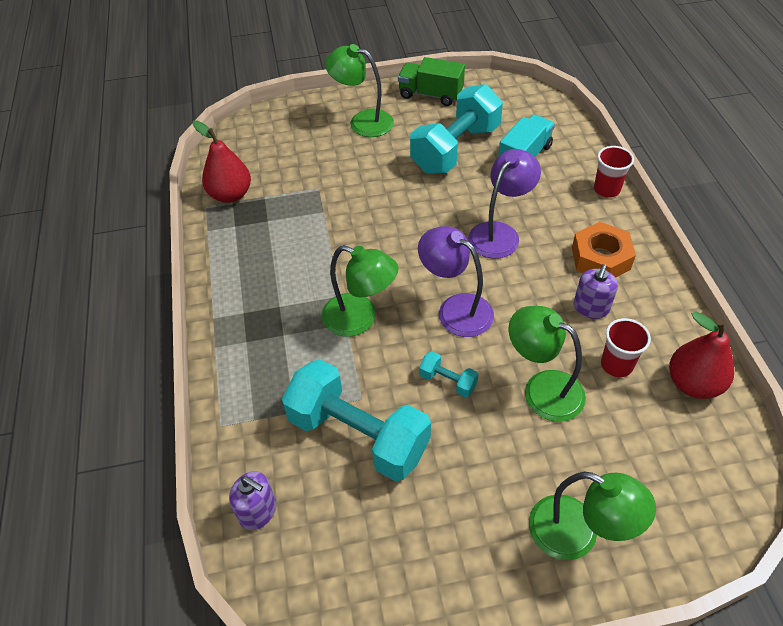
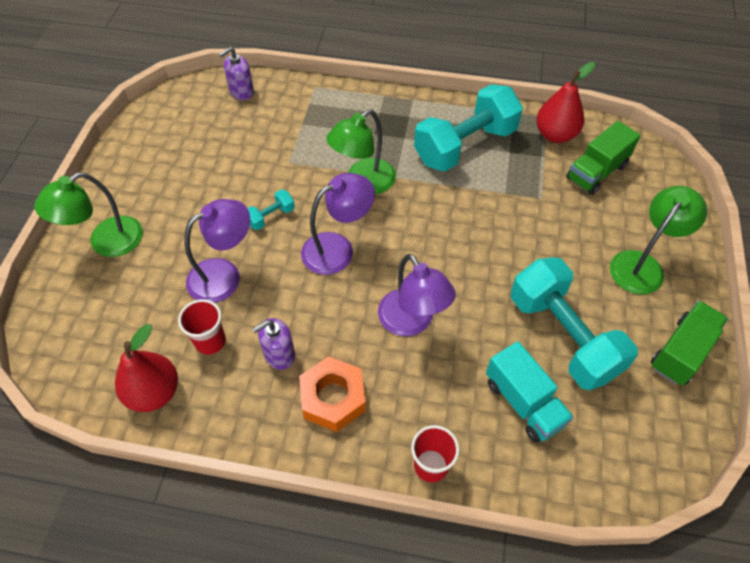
camera: 110 degrees right, 5 degrees up
turquoise dumbbell [282,359,431,482] -> turquoise dumbbell moved to [414,84,523,172]
green lamp [509,306,586,422] -> purple lamp [185,199,250,303]
purple soap dispenser [574,264,618,319] -> purple soap dispenser turned 75 degrees counterclockwise [252,318,295,370]
none -> green truck [566,121,641,195]

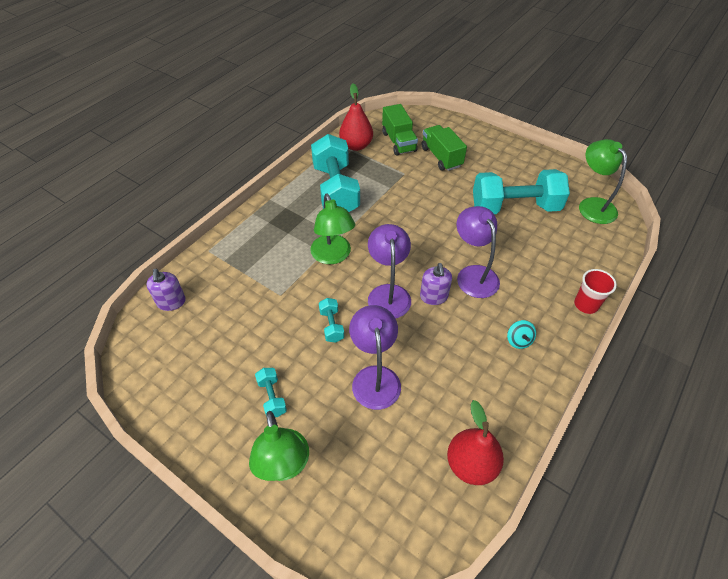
camera: 65 degrees left, 5 degrees down
red cup [178,299,226,355] -> none
purple soap dispenser [252,318,295,370] -> purple soap dispenser moved to [420,263,452,305]
orange nut [299,356,366,432] -> turquoise spinning top [507,320,536,349]
purple lamp [378,254,456,336] -> purple lamp turned 105 degrees counterclockwise [457,206,500,298]
turquoise truck [486,341,574,443] -> none
green lamp [610,186,707,294] -> green lamp moved to [579,139,627,224]
green truck [651,301,728,386] -> green truck moved to [421,125,467,171]
none -> turquoise dumbbell [255,368,287,417]

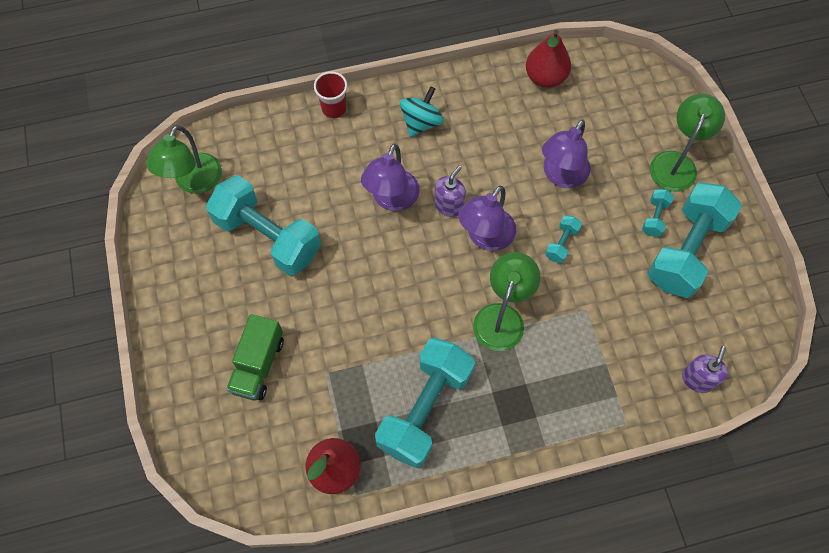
camera: 140 degrees left, 15 degrees up
green truck [382,104,418,155] -> none
turquoise spinning top [507,320,536,349] -> turquoise spinning top [400,86,444,137], size x1.62
none -> turquoise dumbbell [648,182,742,298]

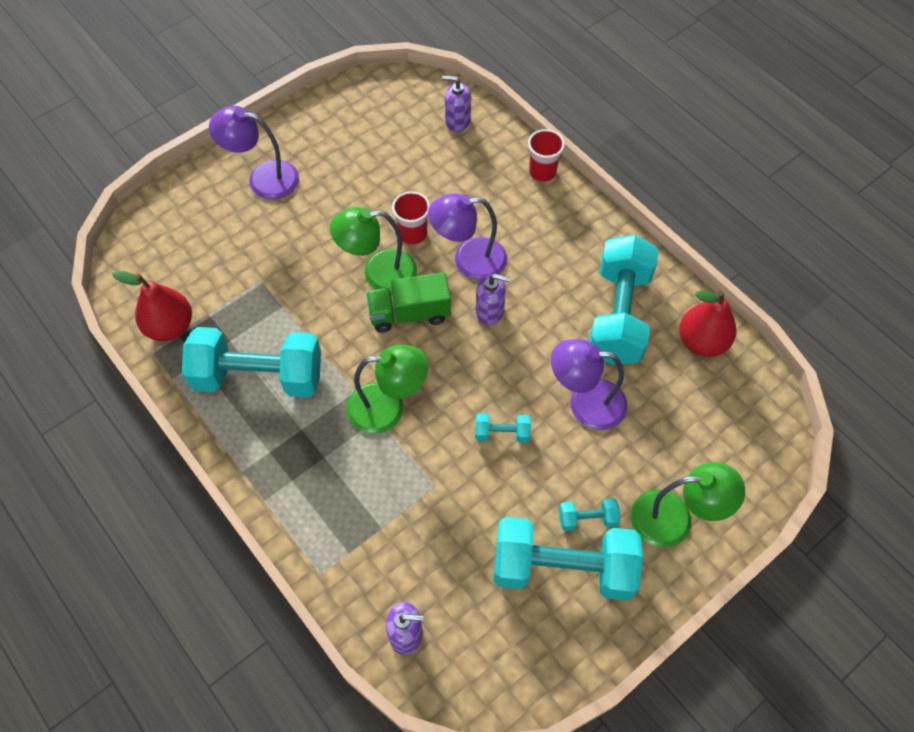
camera: 65 degrees right, 5 degrees down
green lamp [146,125,222,194] -> green lamp moved to [330,207,417,293]
turquoise dumbbell [206,175,321,276] -> turquoise dumbbell moved to [590,235,659,365]
green truck [226,314,284,401] -> green truck moved to [366,272,451,333]
turquoise spinning top [400,86,444,137] -> none
purple lamp [458,186,516,251] -> purple lamp moved to [209,106,299,200]
none -> red cup [392,191,430,244]
none -> purple soap dispenser [442,76,471,132]

